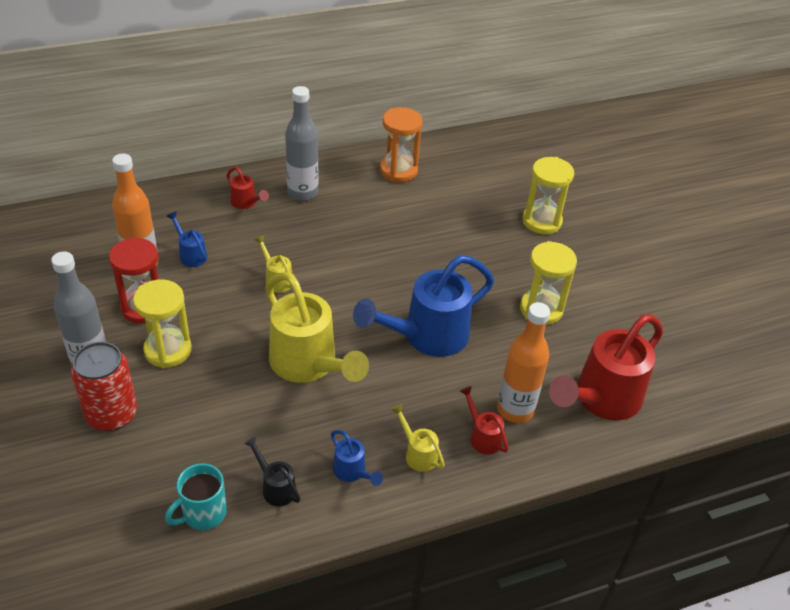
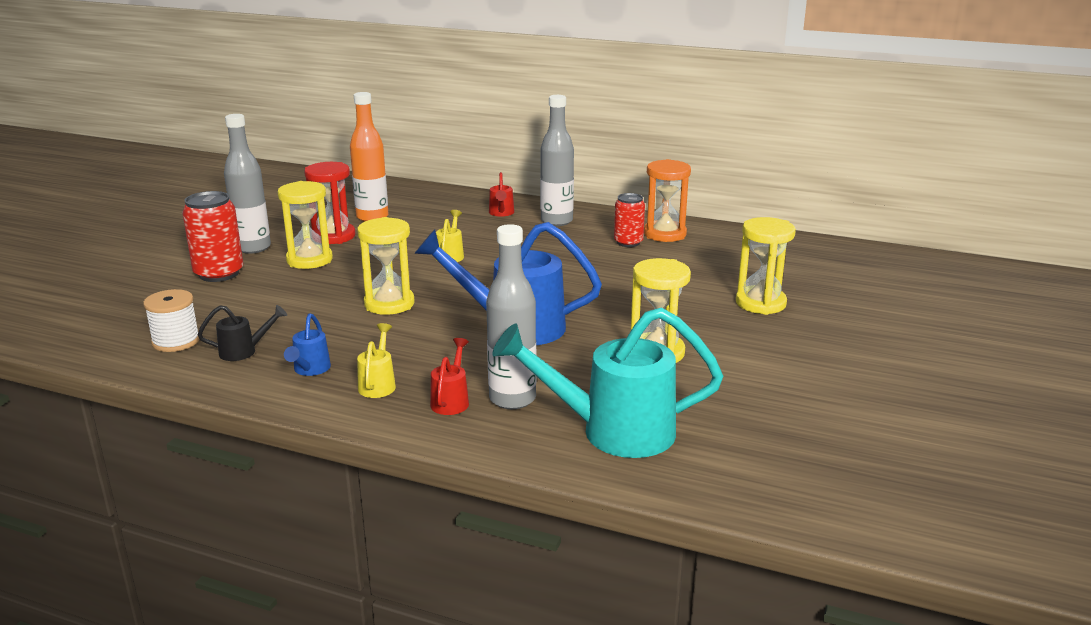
camera: 45 degrees right, 20 degrees down
turquoise mug [165,463,227,530] -> white spool [143,289,199,352]
blue watering can [167,211,207,267] -> none
black watering can [244,437,300,506] -> black watering can turned 75 degrees clockwise [198,305,287,361]
yellow watering can [265,272,369,383] -> yellow hourglass [357,217,415,315]
orange bottle [497,302,550,423] -> grey bottle [486,224,537,409]
red watering can [549,314,663,421] -> turquoise watering can [492,307,723,458]
none -> red can [614,193,645,247]

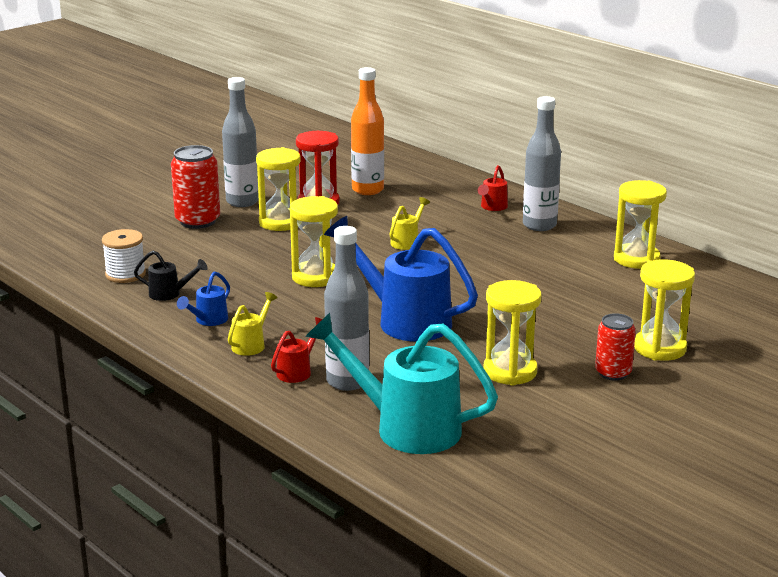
camera: 25 degrees right, 0 degrees up
red can [614,193,645,247] -> red can moved to [595,313,636,381]
orange hourglass [644,159,691,242] -> yellow hourglass [614,180,667,269]

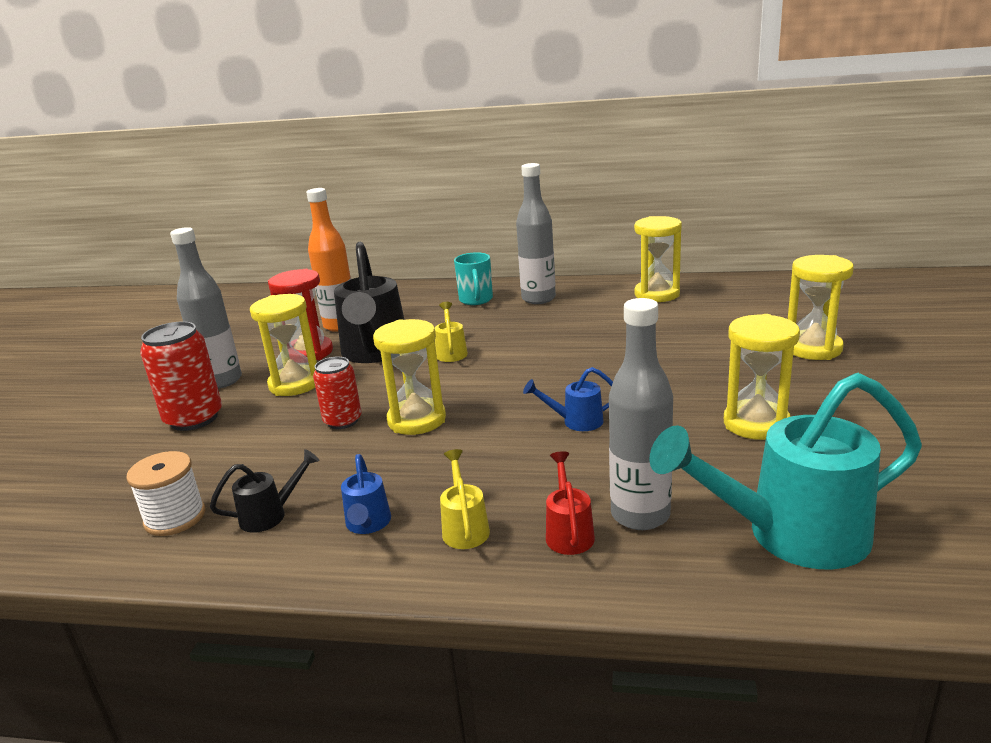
camera: 35 degrees left, 0 degrees up
blue watering can [324,216,478,342] -> blue watering can [523,367,613,431], size x0.45
red watering can [478,165,508,211] -> turquoise mug [454,252,493,305]
red can [595,313,636,381] -> red can moved to [313,357,362,429]
none -> black watering can [334,241,404,363]

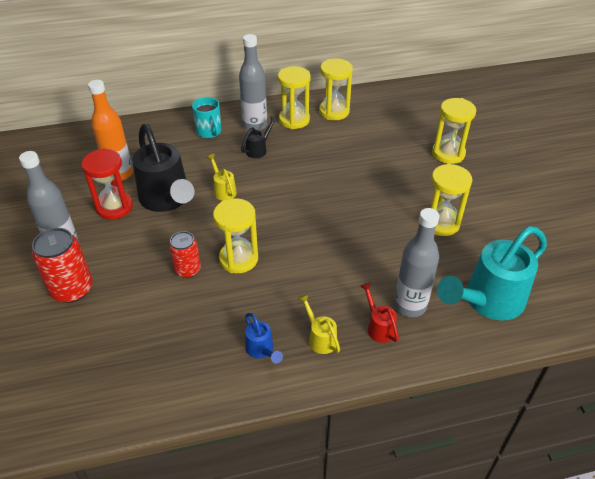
camera: 25 degrees left, 20 degrees up
white spool [126,451,205,536] -> none
black watering can [210,449,320,533] -> black watering can moved to [241,116,278,158]
yellow hourglass [250,294,317,396] -> yellow hourglass moved to [278,66,311,129]
blue watering can [523,367,613,431] -> none

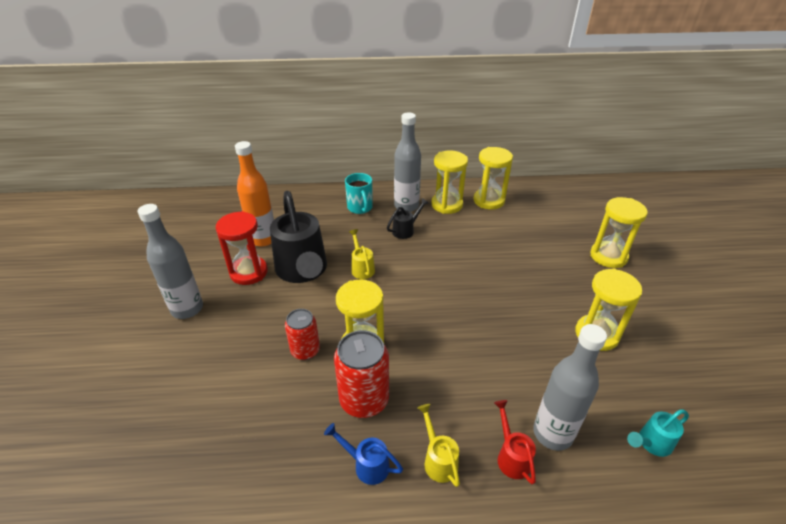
camera: 10 degrees right, 5 degrees down
red can [32,228,93,303] -> red can moved to [334,330,389,418]
blue watering can [245,313,283,364] -> blue watering can turned 135 degrees clockwise [324,423,403,485]
turquoise watering can [437,226,547,321] -> turquoise watering can [627,409,689,457], size x0.45

